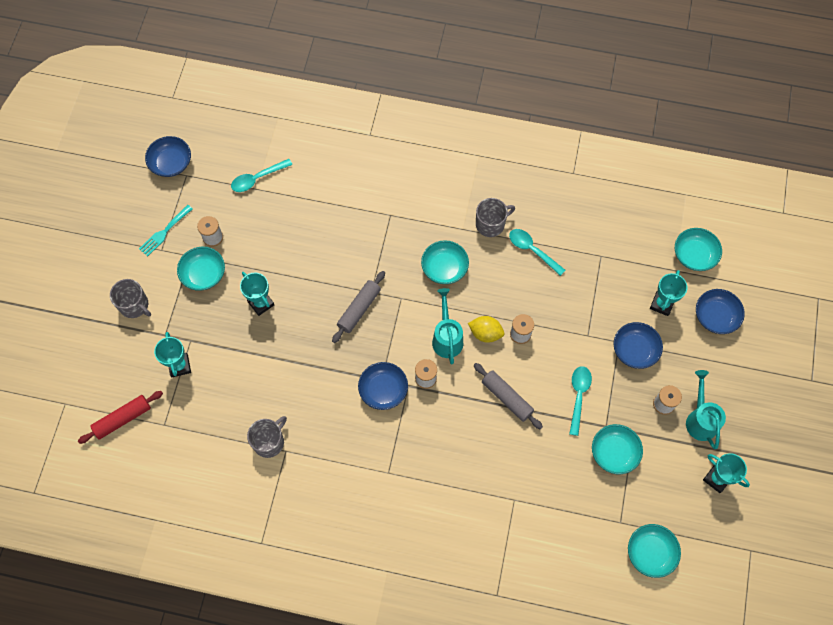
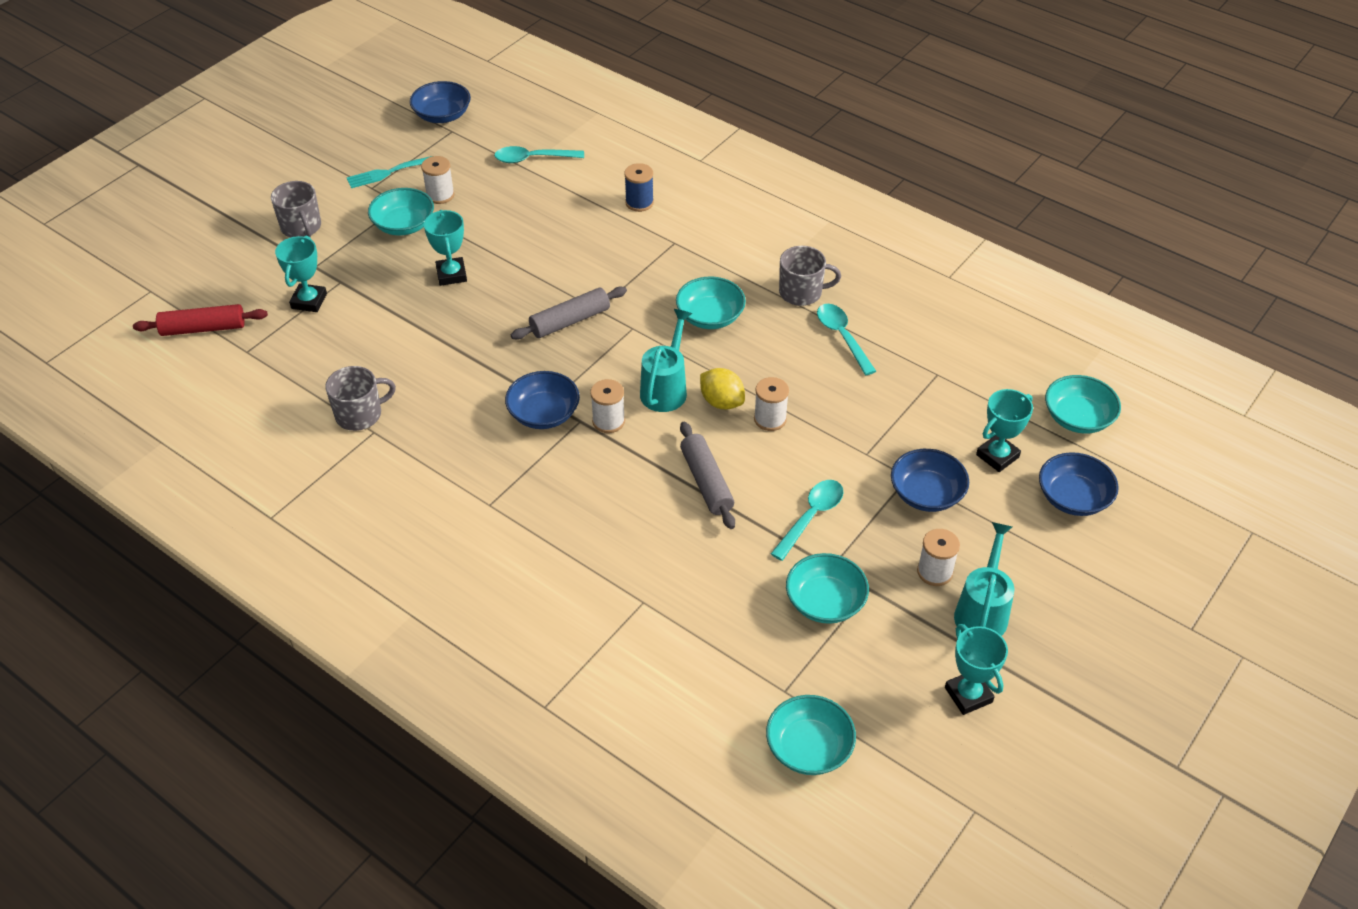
camera: 25 degrees right, 20 degrees down
none -> blue spool [624,163,654,212]

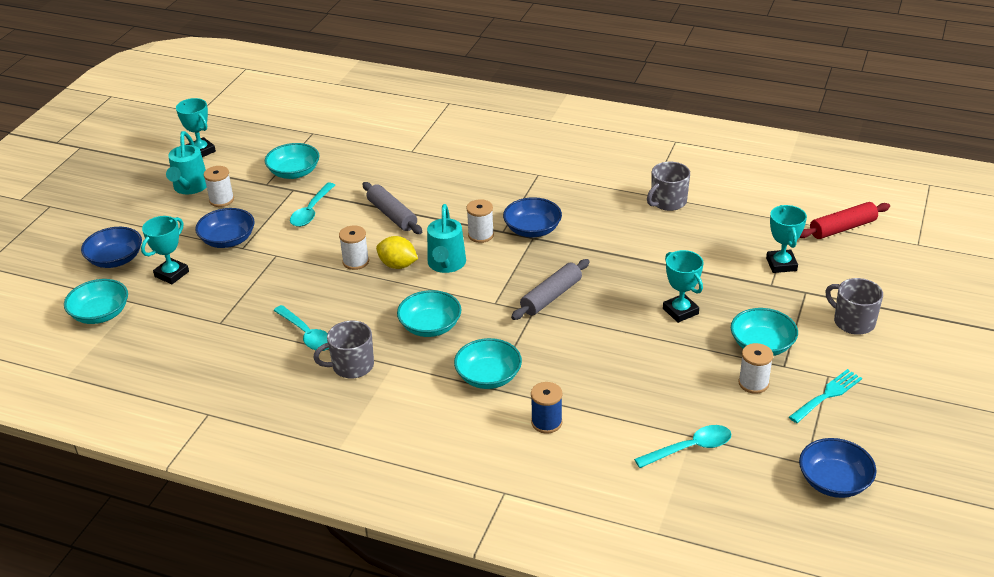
camera: 165 degrees right, 10 degrees down
turquoise bowl [766,695,856,775] -> turquoise bowl moved to [454,338,522,389]

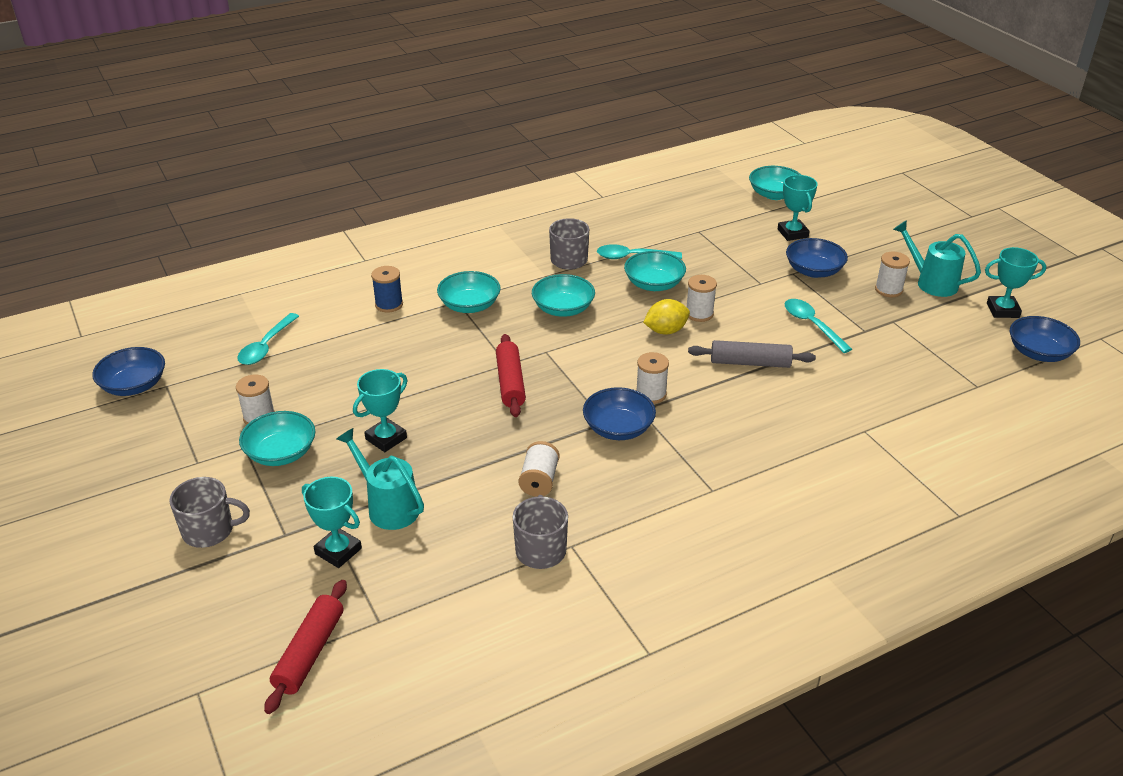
camera: 130 degrees right, 0 degrees up
blue bowl [81,227,142,268] -> blue bowl moved to [1010,316,1080,362]
turquoise bowl [265,143,320,179] -> turquoise bowl moved to [624,251,686,291]
turquoise watering can [427,204,466,273] -> turquoise watering can moved to [337,428,424,530]
grey rolling pin [511,259,589,320] -> red rolling pin [496,334,526,417]
turquoise trophy [663,250,704,323] -> turquoise trophy turned 60 degrees counterclockwise [353,369,408,452]
turquoise fork [789,369,862,423] -> none
none -> white spool [518,441,559,497]

